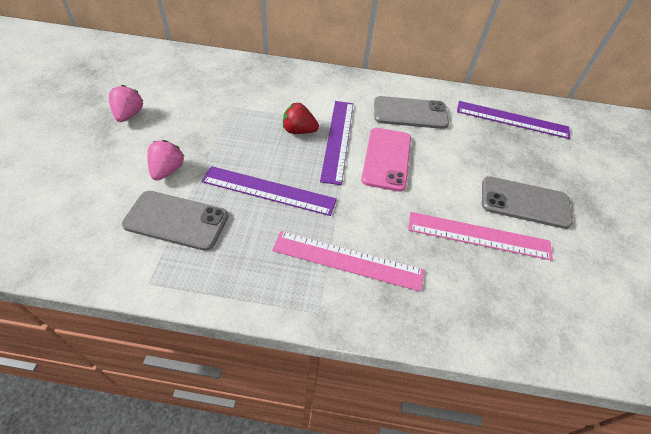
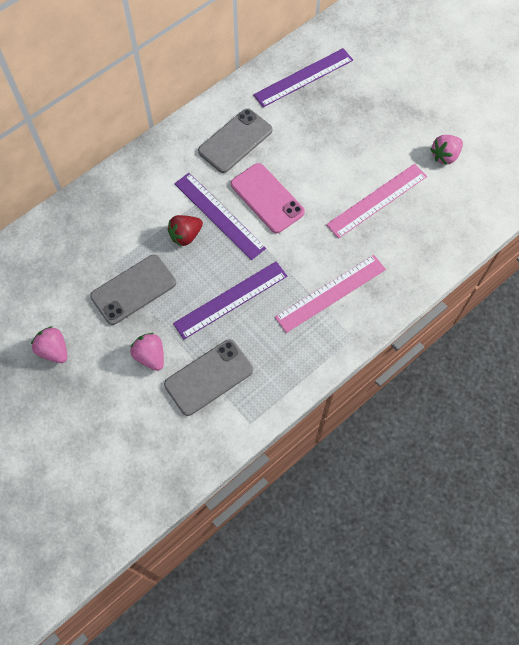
camera: 45 degrees left, 15 degrees up
grey phone [482,176,573,229] -> grey phone moved to [90,255,176,325]
none -> pink strawberry [431,135,463,165]

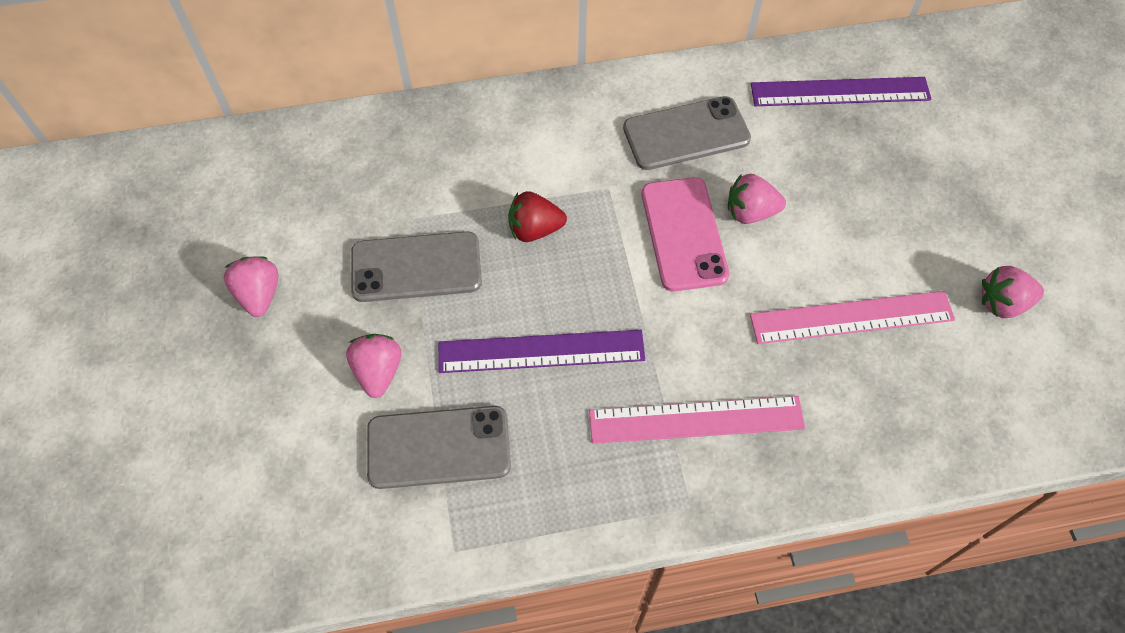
camera: 30 degrees right, 5 degrees down
purple ruler [174,173,266,260] -> none
none -> pink strawberry [728,174,786,224]

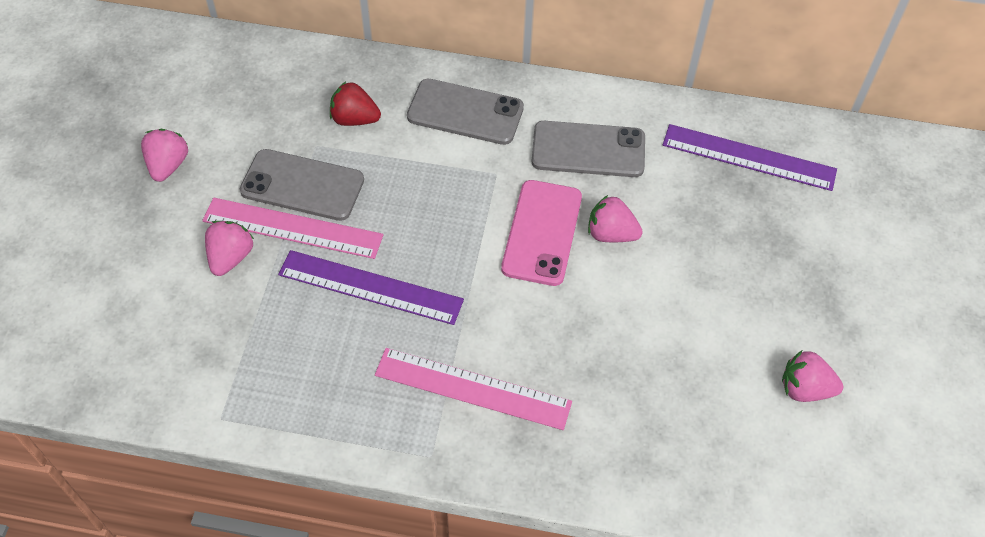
camera: 20 degrees right, 5 degrees down
grey phone [367,406,511,489] -> grey phone moved to [407,79,524,145]
red strawberry [508,191,567,242] -> red strawberry moved to [330,82,381,126]
pink ruler [750,291,955,344] -> pink ruler moved to [202,198,384,259]

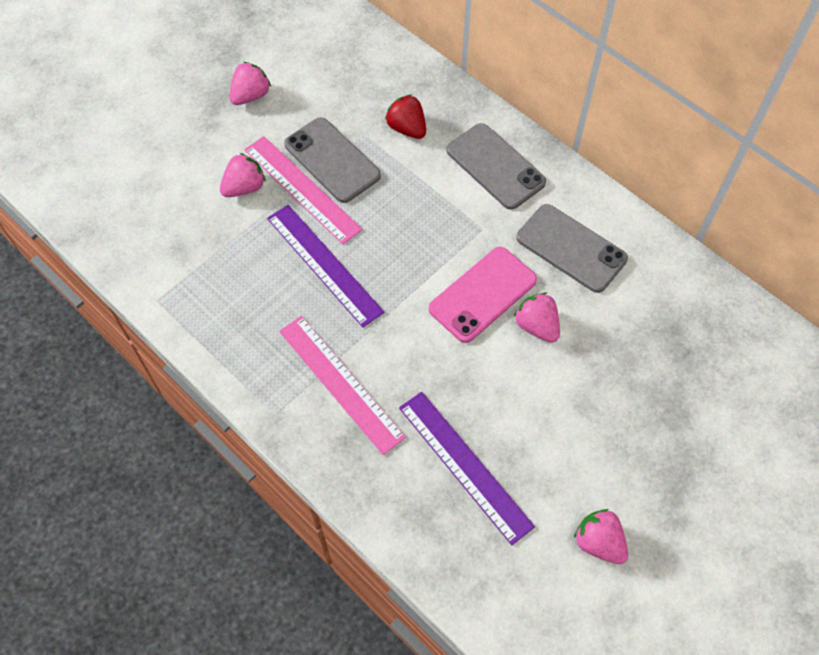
camera: 35 degrees right, 5 degrees up
purple ruler [663,124,837,191] -> purple ruler moved to [399,392,535,545]

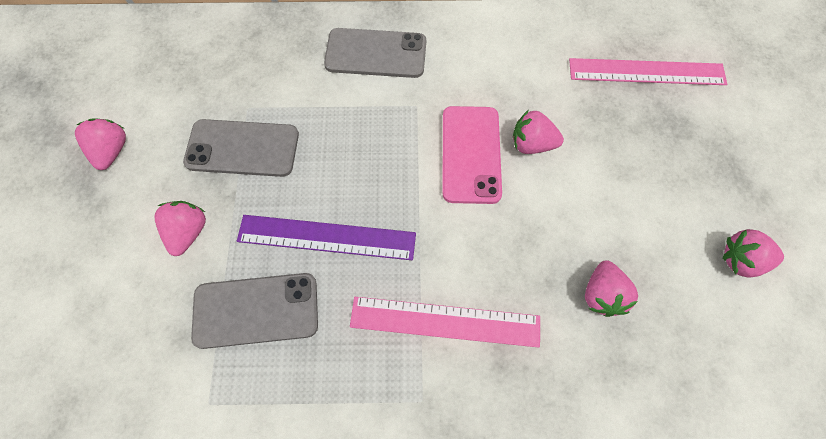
camera: 45 degrees left, 5 degrees up
pink ruler [244,136,363,244] -> pink ruler moved to [569,58,727,85]
red strawberry [385,94,426,139] -> none
purple ruler [399,392,535,545] -> pink strawberry [585,260,638,317]
grey phone [516,204,628,293] -> grey phone moved to [191,273,318,349]

